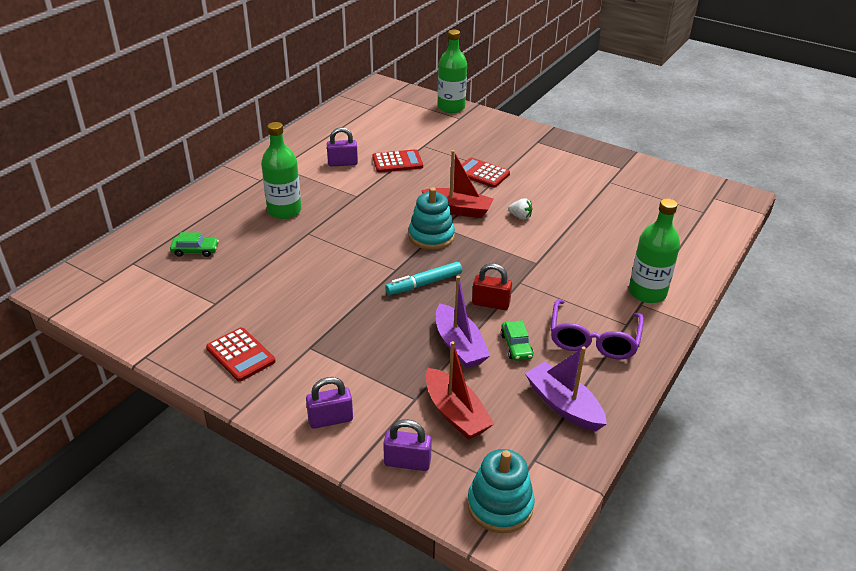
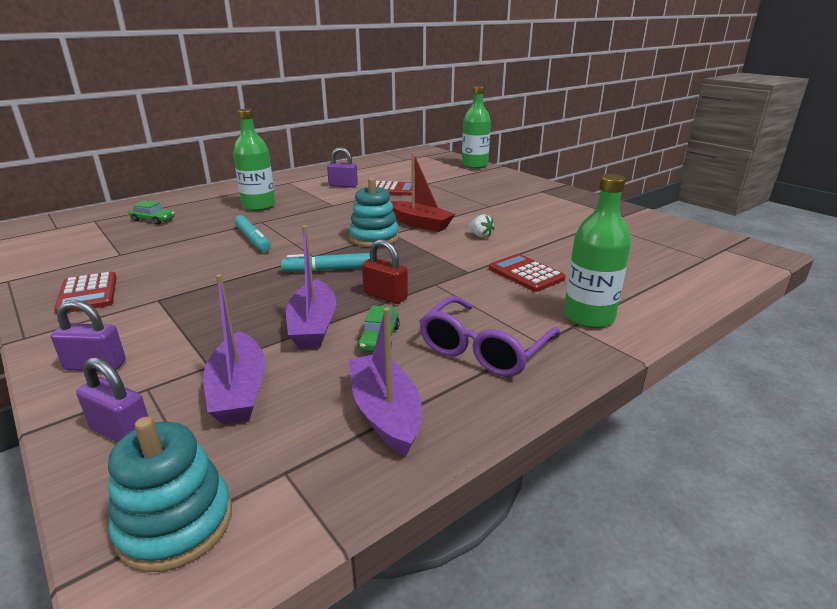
camera: 20 degrees right, 10 degrees down
red boat [425,341,494,440] -> purple boat [203,274,266,424]
red calculator [462,158,510,188] -> red calculator moved to [489,254,566,292]
none -> turquoise marker [234,215,271,252]

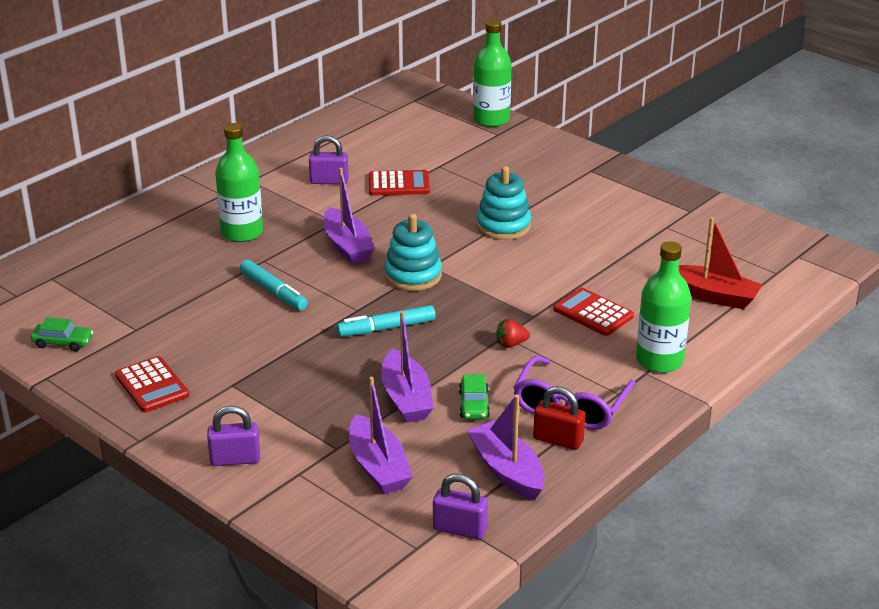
camera: 10 degrees left, 5 degrees up
purple padlock [76,357,148,442] -> purple padlock moved to [433,474,488,540]
turquoise stacking toy [108,417,232,572] -> turquoise stacking toy moved to [476,166,531,240]
green car [129,201,175,225] -> green car moved to [30,317,93,351]
red padlock [362,239,408,304] -> red padlock moved to [533,386,586,450]
red boat [391,152,455,232] -> red boat moved to [678,217,762,309]
white strawberry [468,214,494,238] -> none
none -> purple boat [323,168,375,264]
none -> red strawberry [496,319,530,348]

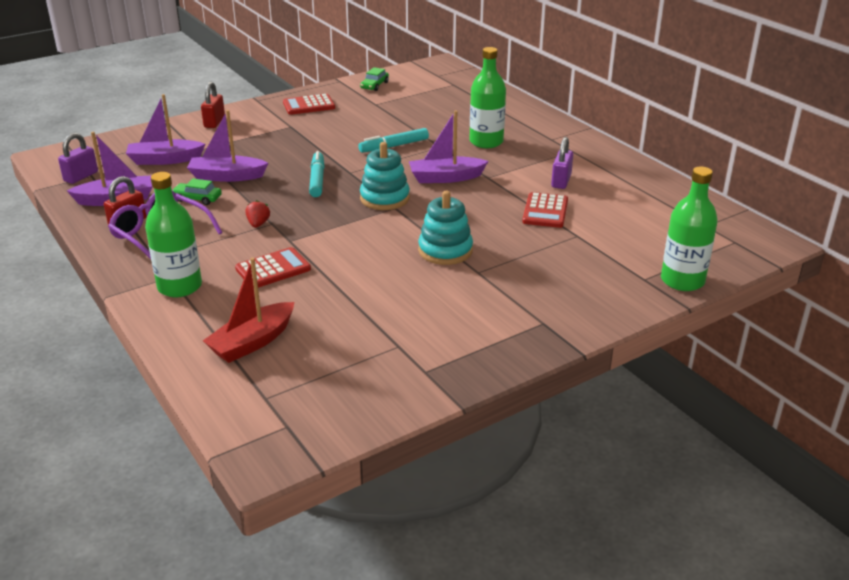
camera: 105 degrees right, 0 degrees up
purple padlock [207,406,260,466] -> red padlock [201,82,225,128]

